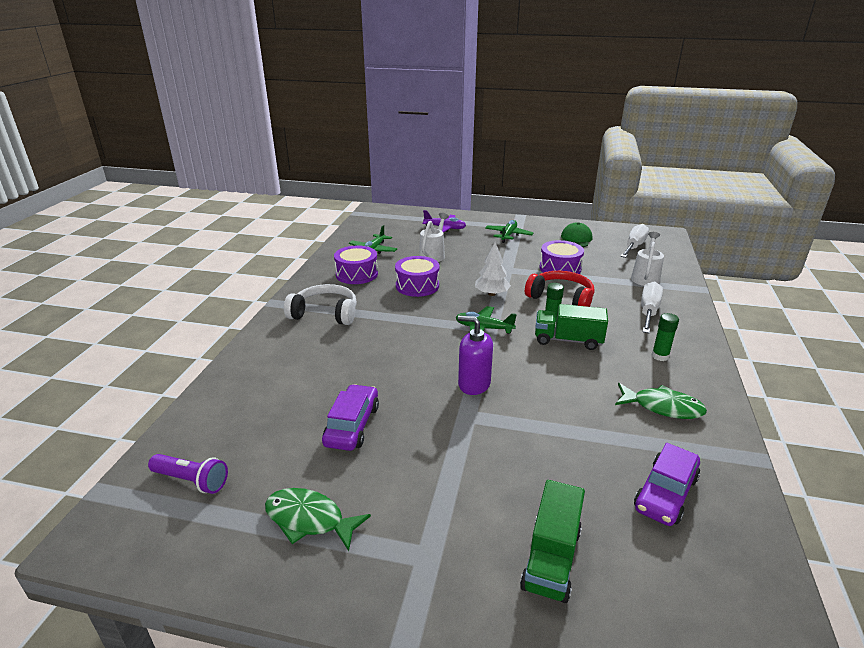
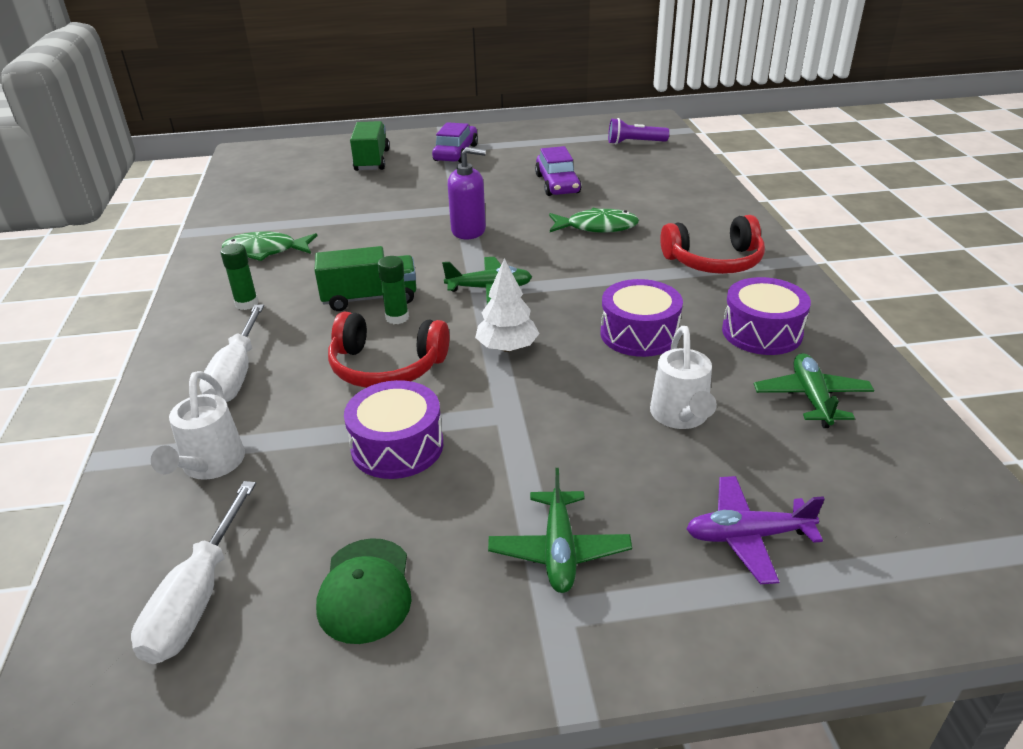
camera: 160 degrees right, 5 degrees up
green fish [265,488,371,551] -> green fish moved to [549,208,639,233]
white headphones [284,284,357,325] -> red headphones [660,215,765,274]
purple car [634,443,700,526] -> purple car moved to [432,122,478,163]

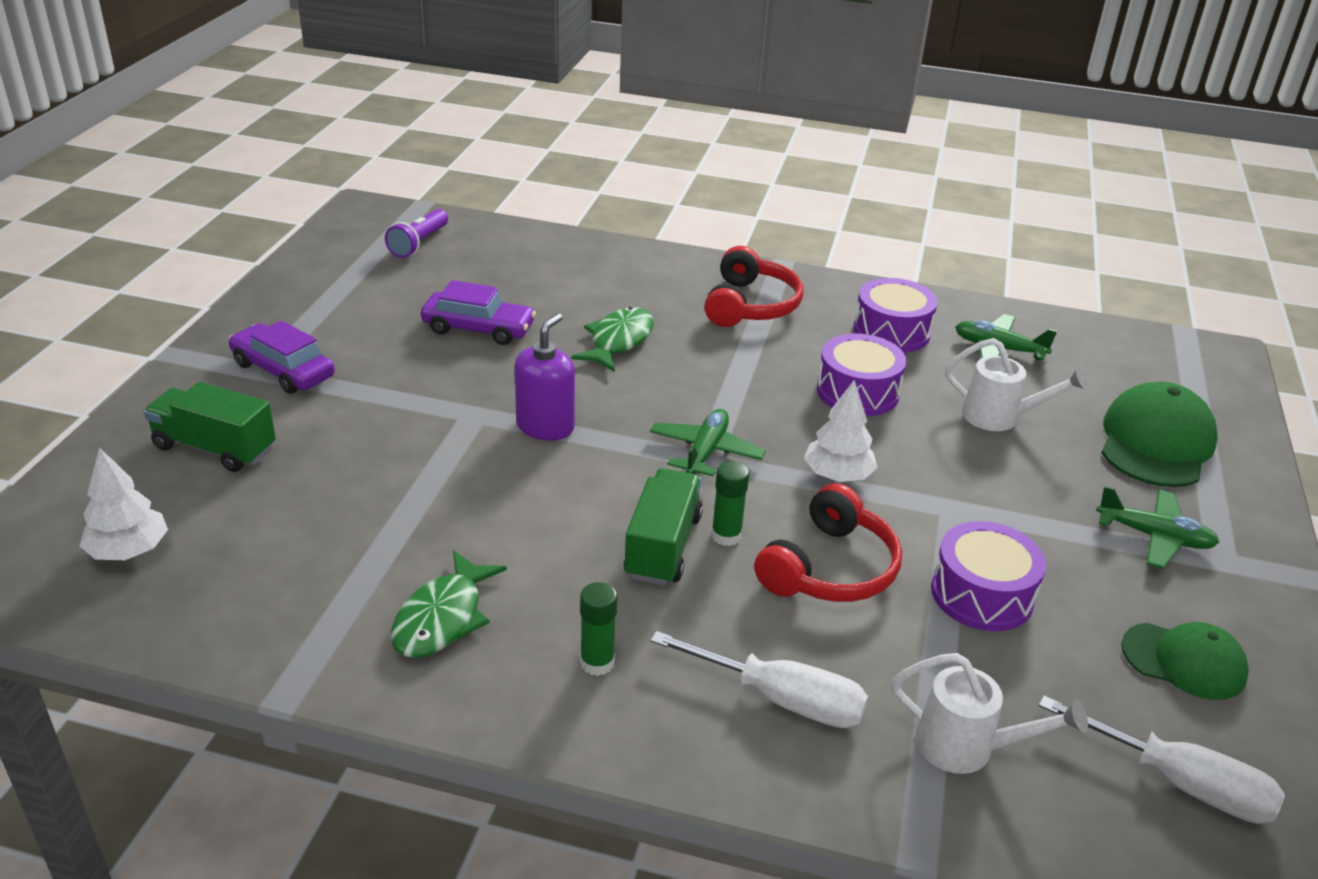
camera: 70 degrees left, 0 degrees up
purple plane [686,476,825,584] -> green cap [1101,382,1218,487]
none -> white tree [79,447,168,560]

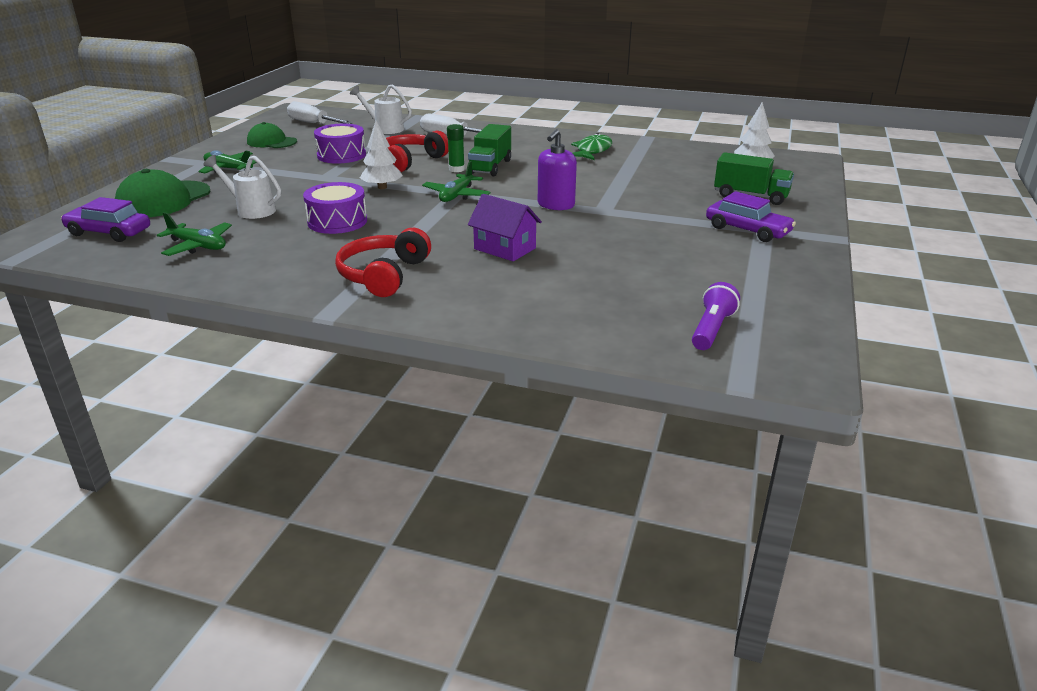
camera: 175 degrees left, 5 degrees down
purple car [421,280,536,345] -> purple car moved to [61,197,150,242]
green fish [571,307,654,372] -> purple house [468,194,542,261]
green glue stick [580,582,617,676] -> none
purple drum [854,278,938,353] -> none

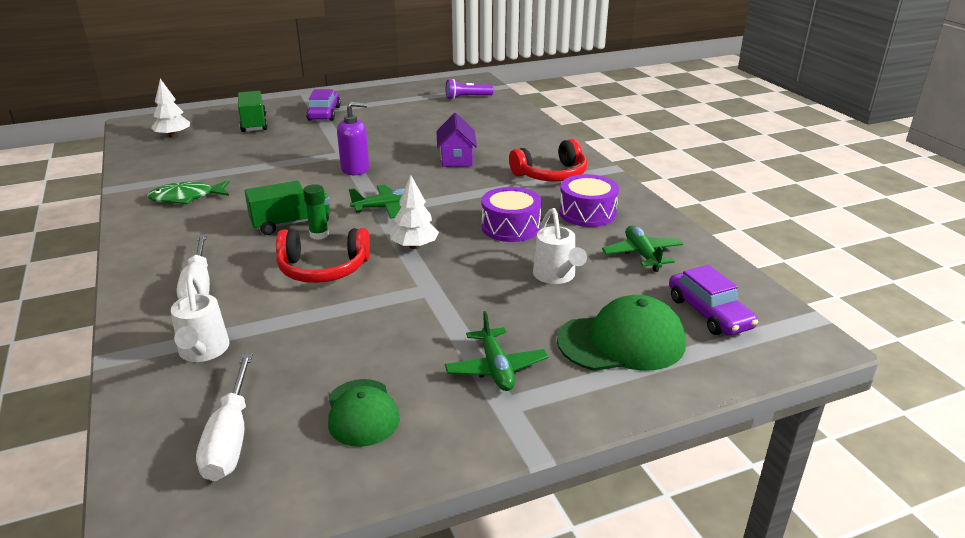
camera: 130 degrees left, 0 degrees up
purple drum [314,124,366,164] -> purple drum moved to [559,174,619,227]

